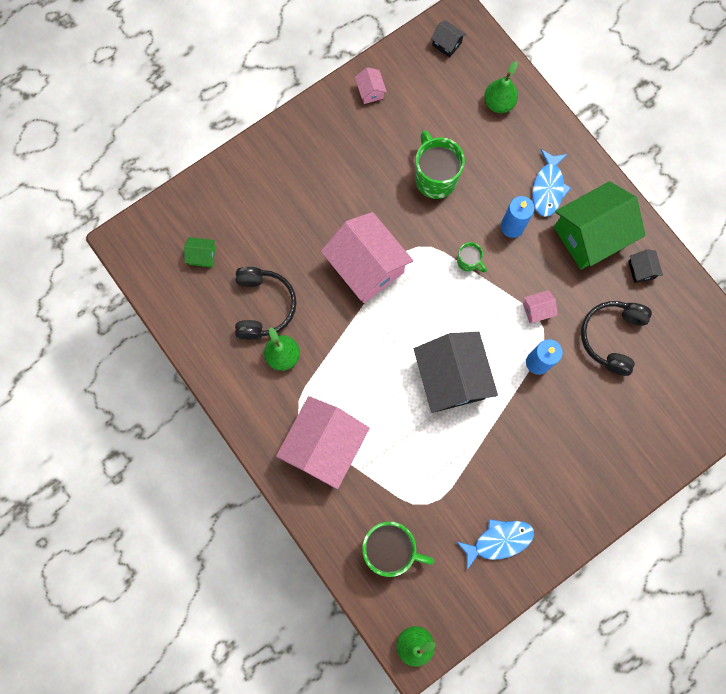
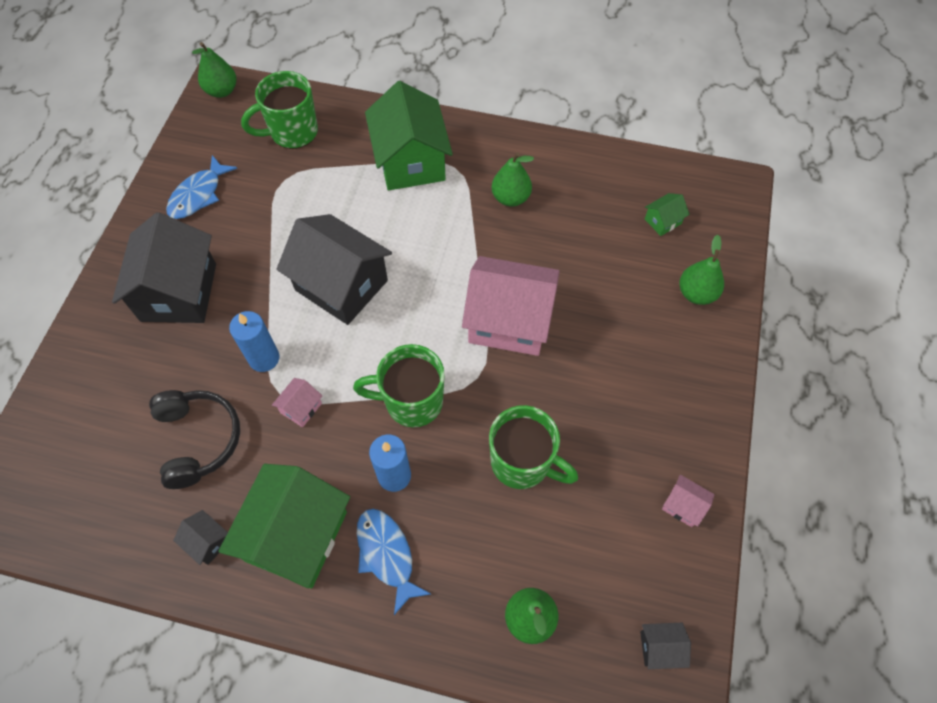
camera: 140 degrees right, 15 degrees down
black headphones [235,267,297,340] -> none
pink house [276,396,370,489] -> green house [365,81,453,191]
green mug [457,242,487,272] -> green mug [353,344,445,427], size x1.98
none -> black house [112,212,216,323]
none -> green pear [679,235,724,305]

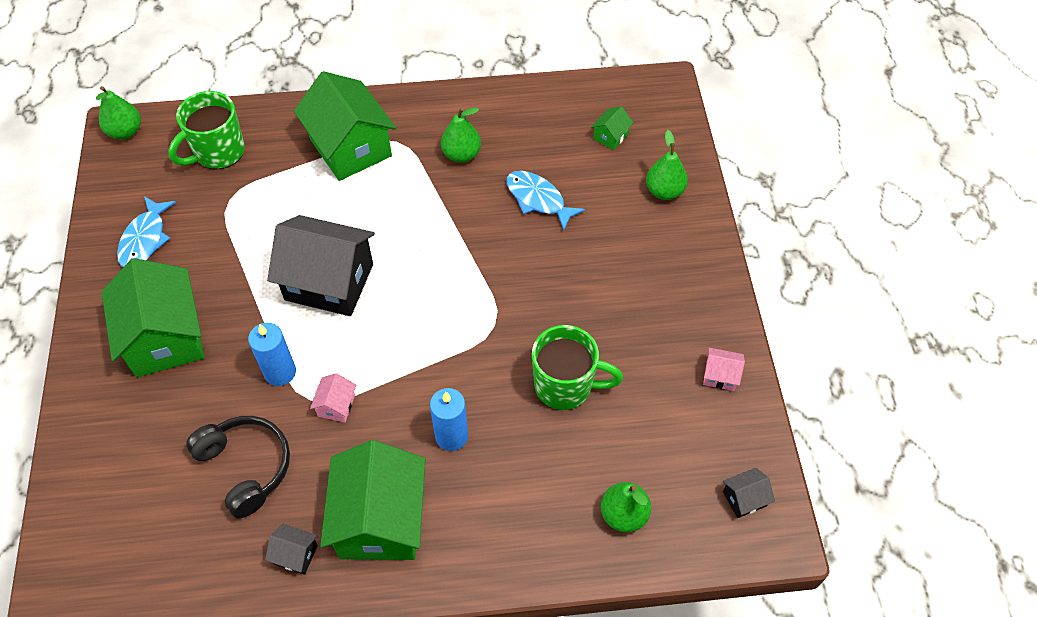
camera: 20 degrees left, 5 degrees down
black house [112,212,216,323] -> green house [102,258,204,377]
green mug [353,344,445,427] -> none
blue fish [357,509,431,615] -> blue fish moved to [506,171,585,230]
pink house [462,256,560,356] -> none

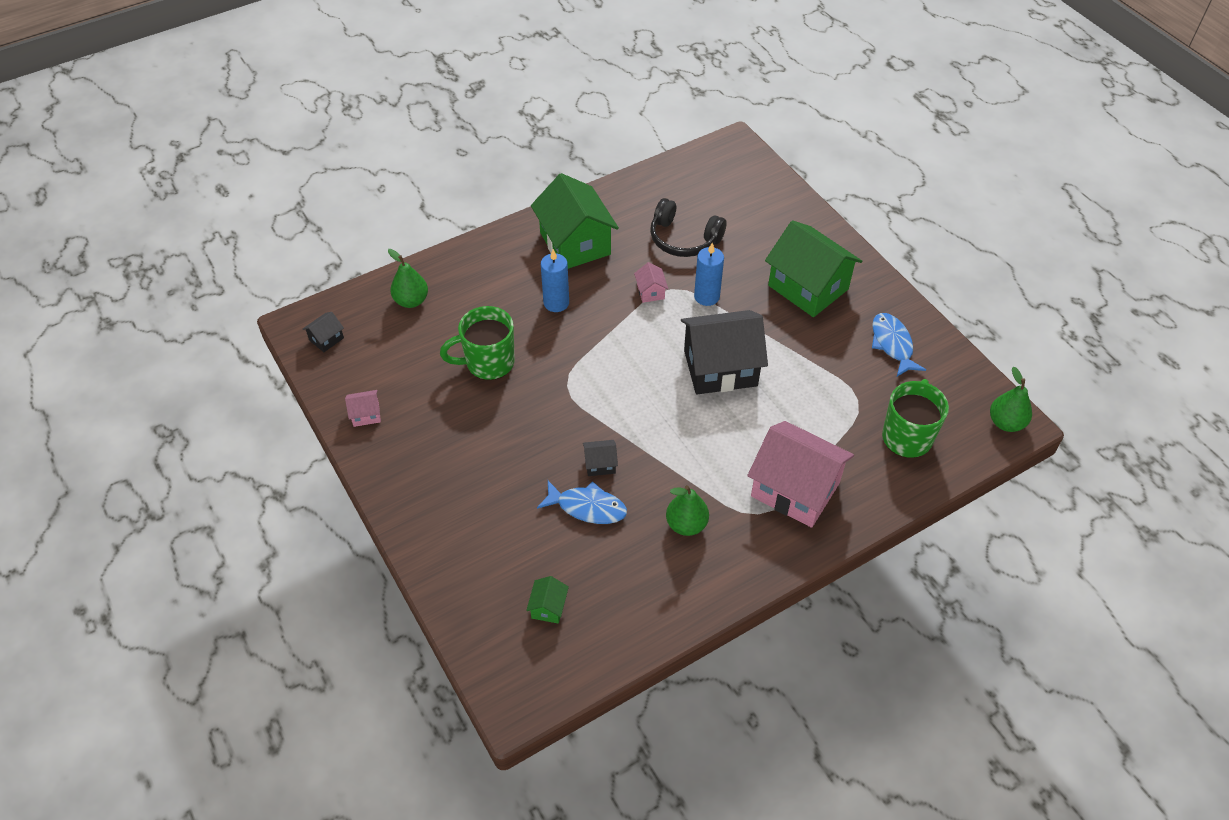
camera: 155 degrees right, 5 degrees down
black house [265,523,318,575] -> black house moved to [583,440,618,476]
green house [294,71,396,181] -> pink house [747,421,854,528]
green pear [646,130,688,200] -> none

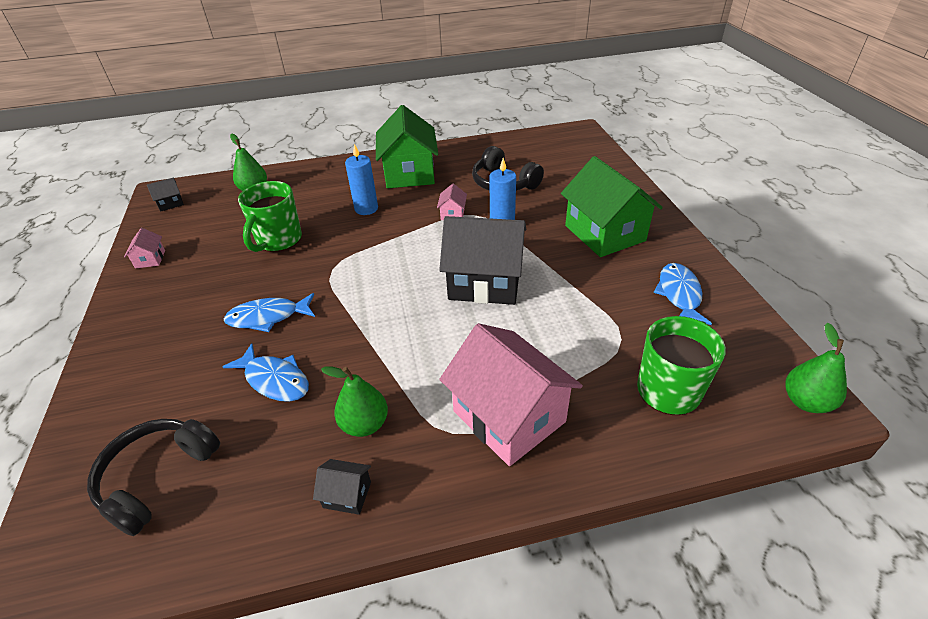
camera: 20 degrees right, 10 degrees down
pink house [345,390,381,427] -> pink house turned 75 degrees clockwise [124,228,165,269]
green mug [440,306,515,380] -> green mug turned 75 degrees counterclockwise [238,181,302,252]
green house [526,576,569,624] -> black headphones [87,419,220,536]
black house [583,440,618,476] -> black house moved to [313,459,371,515]
none -> blue fish [224,293,315,332]

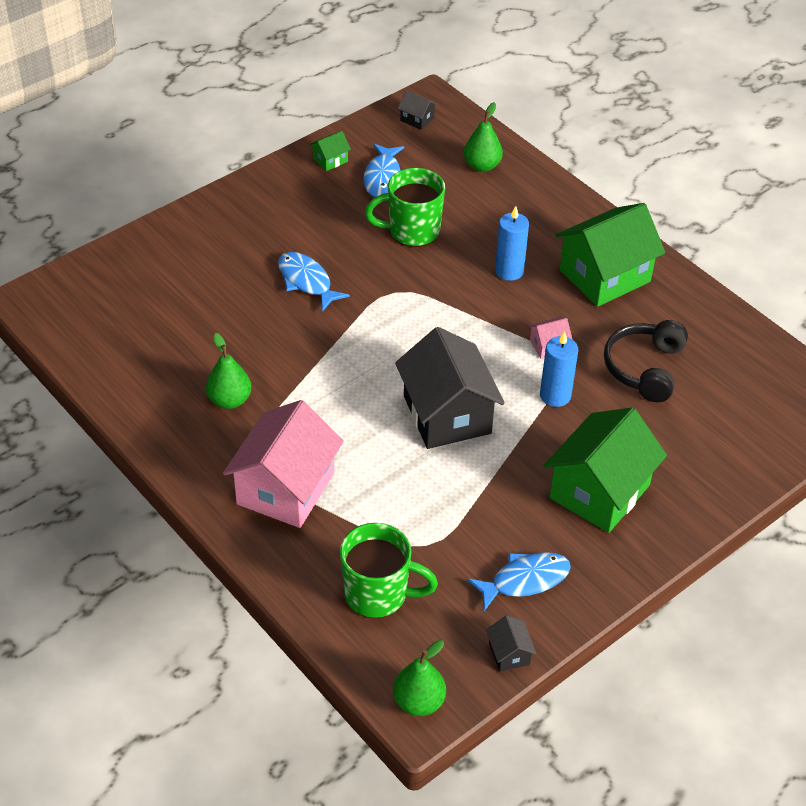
camera: 60 degrees right, 5 degrees up
black headphones [87,419,220,536] -> none
pink house [124,228,165,269] -> green house [309,131,351,171]
blue fish [222,343,309,402] -> blue fish moved to [364,143,404,197]
black house [313,459,371,515] -> black house moved to [486,615,536,672]

